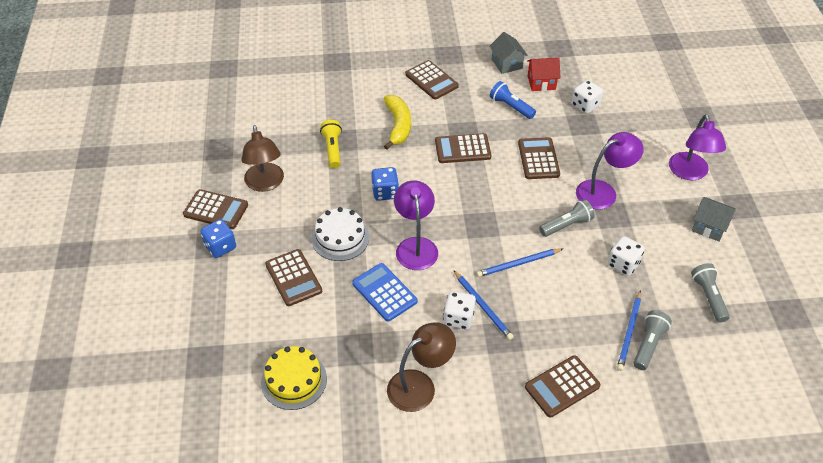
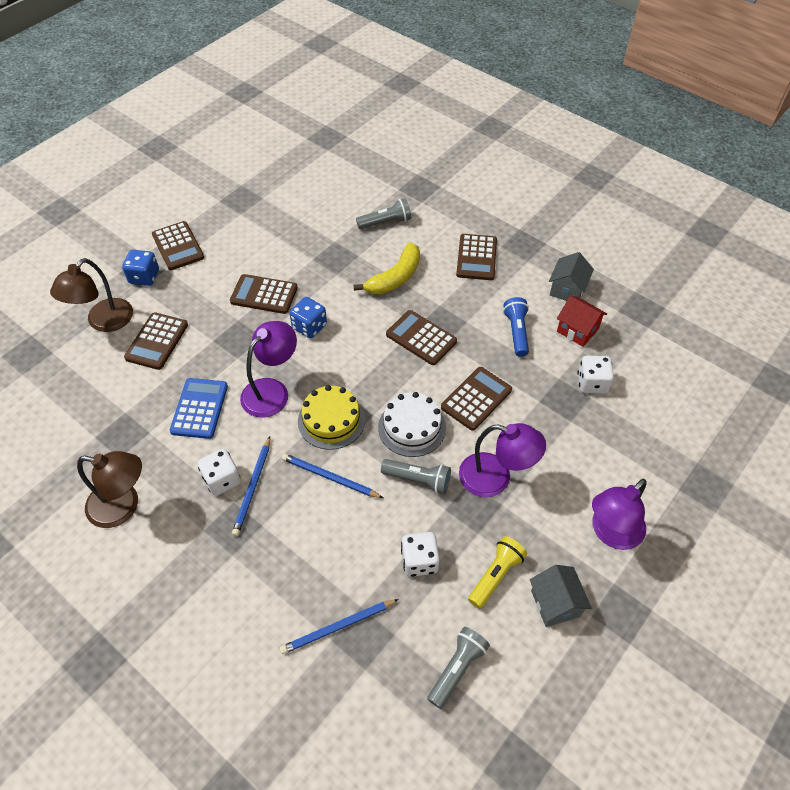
camera: 45 degrees right, 5 degrees up
brown lamp [241,125,284,192] -> brown lamp moved to [50,258,133,332]
yellow cake [261,346,327,410] -> yellow cake moved to [298,385,365,450]
white cake [312,207,369,261] -> white cake moved to [378,392,446,457]
yellow flashlight [320,120,342,168] -> yellow flashlight moved to [468,536,527,609]
brown calculator [525,355,601,418] -> brown calculator moved to [230,274,298,314]
grey flashlight [634,310,672,370] -> grey flashlight moved to [356,198,411,229]

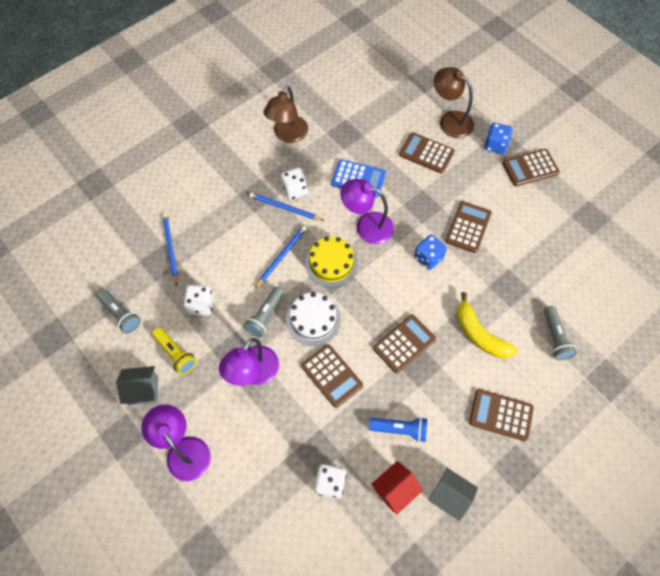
camera: 100 degrees right, 10 degrees up
purple lamp [240,321,297,417] -> purple lamp turned 150 degrees clockwise [340,179,394,244]

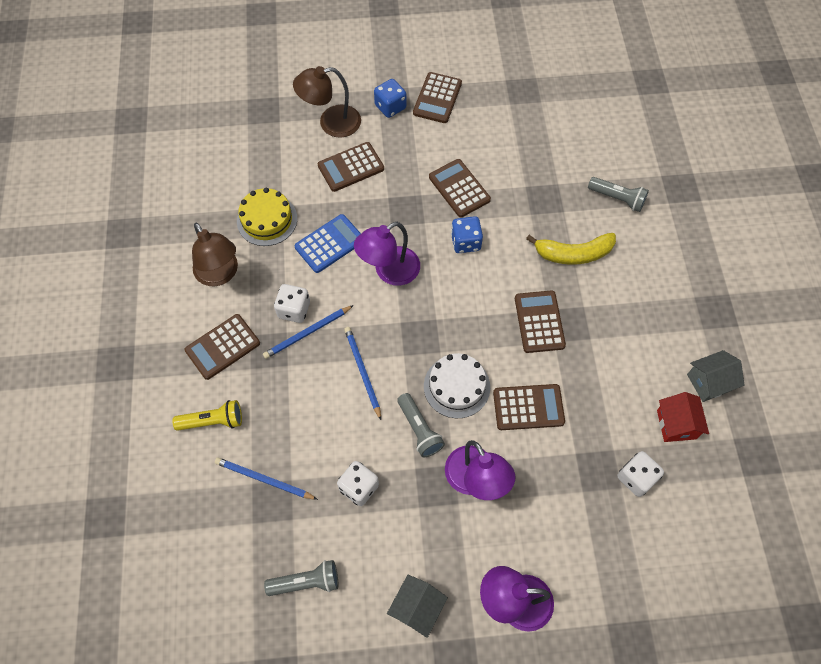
camera: 55 degrees left, 0 degrees up
yellow flashlight [152,327,197,375] -> yellow flashlight moved to [172,400,242,431]
yellow cake [305,236,358,287] -> yellow cake moved to [237,188,297,246]
blue flashlight [369,417,427,442] -> none
brown calculator [469,389,534,441] -> brown calculator moved to [185,314,260,380]

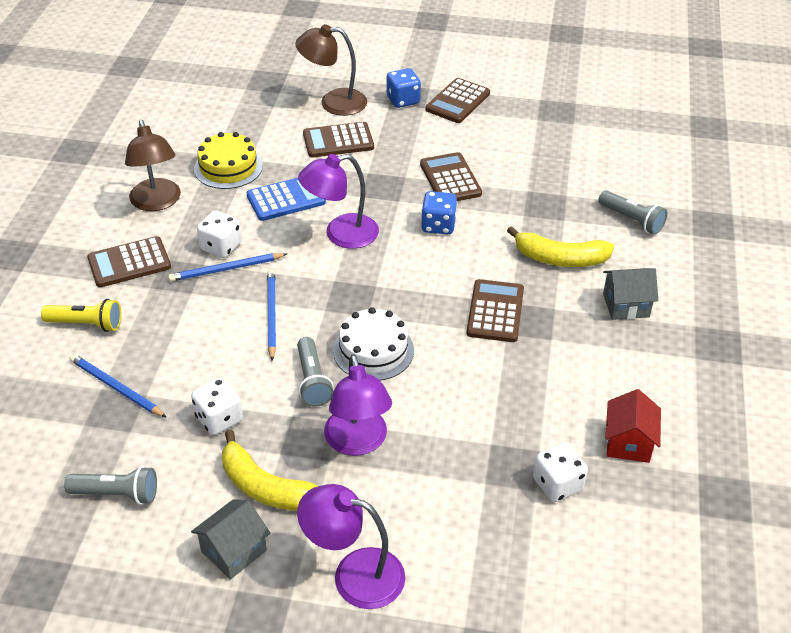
camera: 15 degrees right, 20 degrees down
brown calculator [493,384,565,430] -> none
grey house [687,350,745,402] -> grey house moved to [603,268,658,320]
none -> yellow banana [222,430,318,511]

